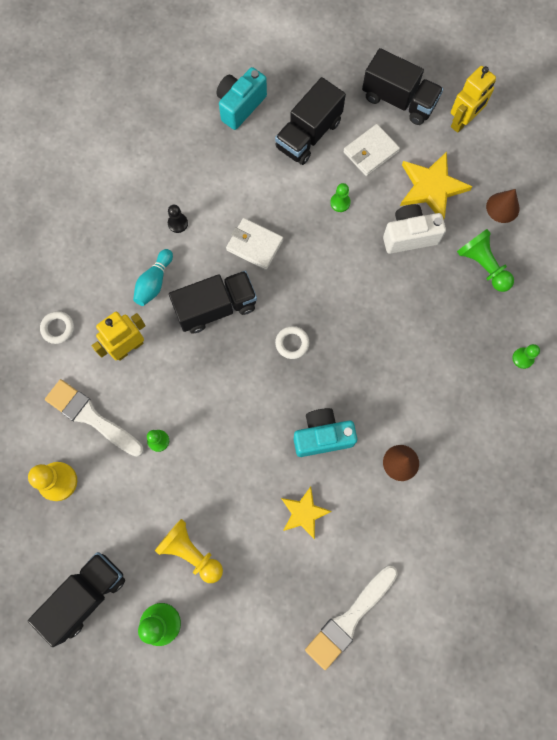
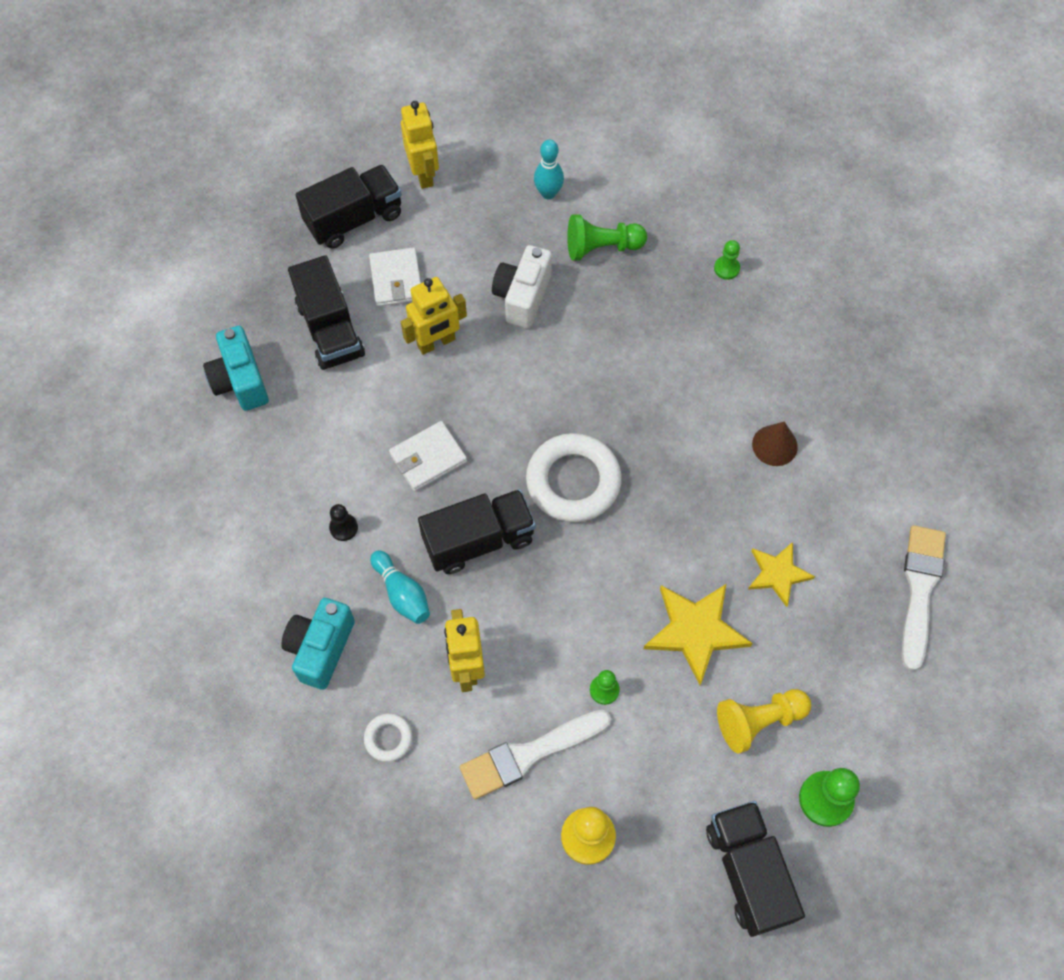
camera: 60 degrees left, 10 degrees down
black truck [169,271,257,333] -> black truck turned 60 degrees clockwise [418,489,536,574]
white ring [275,326,309,359] -> white ring [526,433,622,522], size x2.12
turquoise camera [294,408,357,457] -> turquoise camera moved to [281,598,355,690]
white brush [305,566,398,670] -> white brush turned 150 degrees counterclockwise [902,525,946,671]
green pawn [330,183,351,212] -> yellow robot [401,277,467,355]
yellow star [400,152,473,219] -> yellow star moved to [644,584,752,685]
brown cone [486,189,520,223] -> turquoise bowling pin [534,139,564,199]

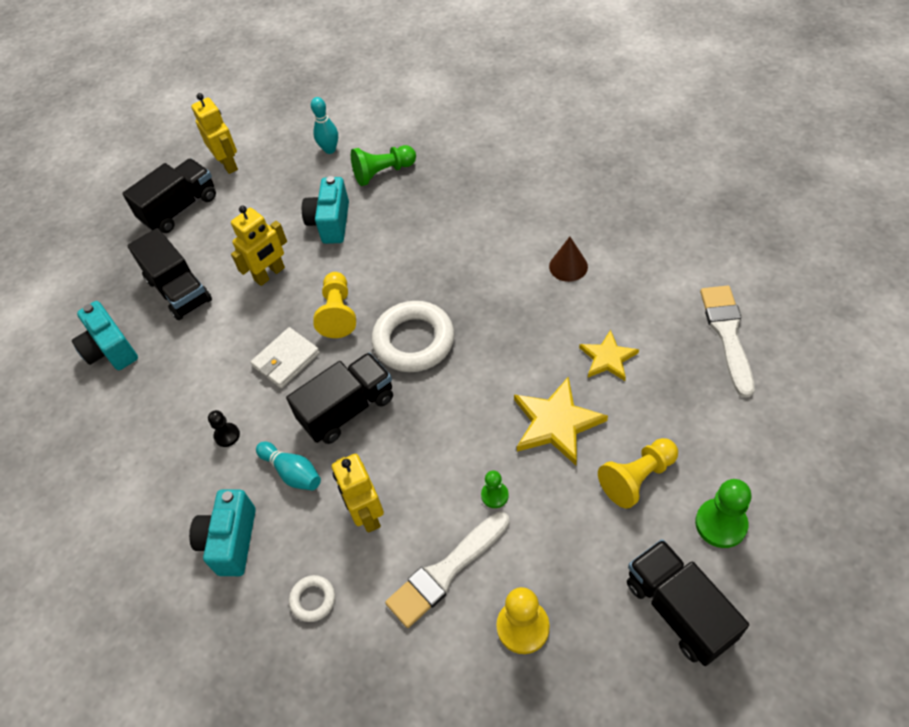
camera: 10 degrees left, 10 degrees down
white wallet [369,247,421,307] -> none
white camera [492,245,552,328] -> turquoise camera [302,176,349,244]
green pawn [714,240,740,280] -> none
none -> yellow pawn [313,272,356,338]

